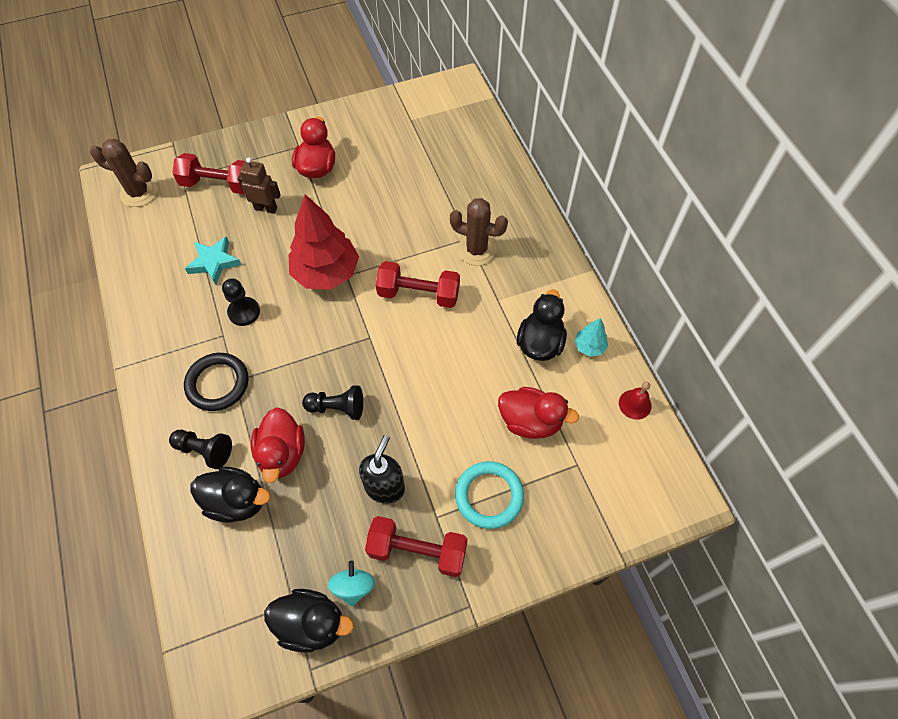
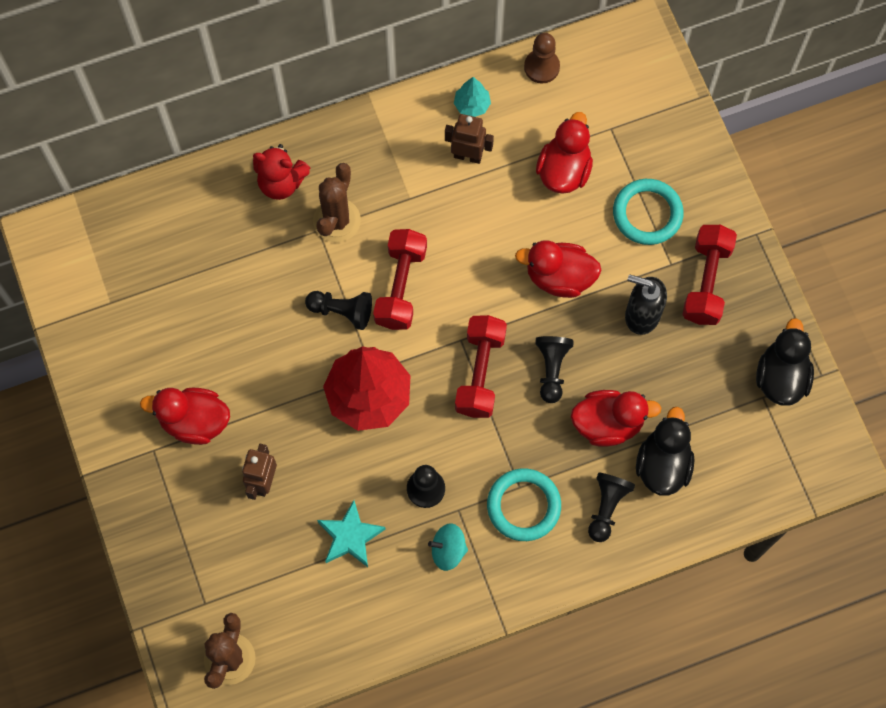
camera: 90 degrees left, 10 degrees up
red dumbbell [172,153,245,194] -> red dumbbell moved to [455,315,507,418]
black ring [184,353,248,411] -> turquoise ring [487,468,561,541]
turquoise spinning top [328,561,375,607] -> turquoise spinning top moved to [428,523,468,571]
black duck [517,289,567,361] -> brown robot [445,114,494,164]
red bell [619,382,651,420] -> brown pawn [524,33,560,83]
none -> red teddy bear [253,144,310,200]
none -> black pawn [305,291,372,330]
none -> red duck [515,240,601,298]

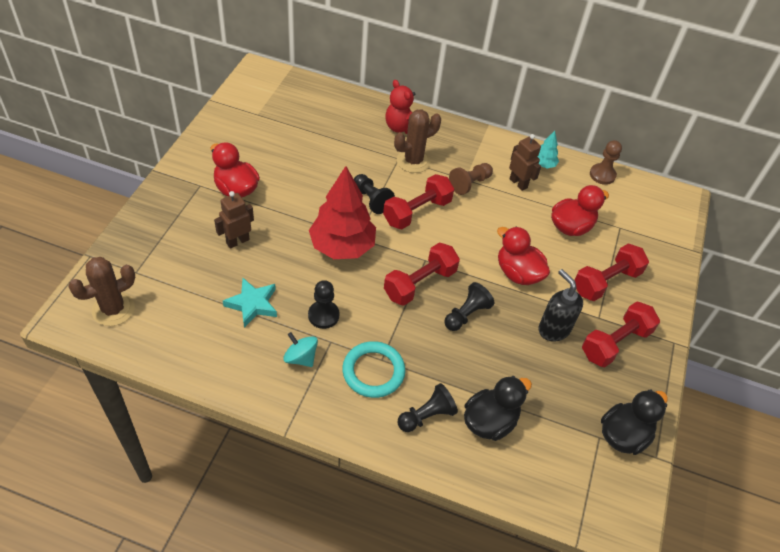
camera: 35 degrees right, 20 degrees down
red duck [571,390,661,446] -> none
turquoise ring [613,179,683,245] -> red dumbbell [575,244,649,301]
none -> brown pawn [449,163,493,195]

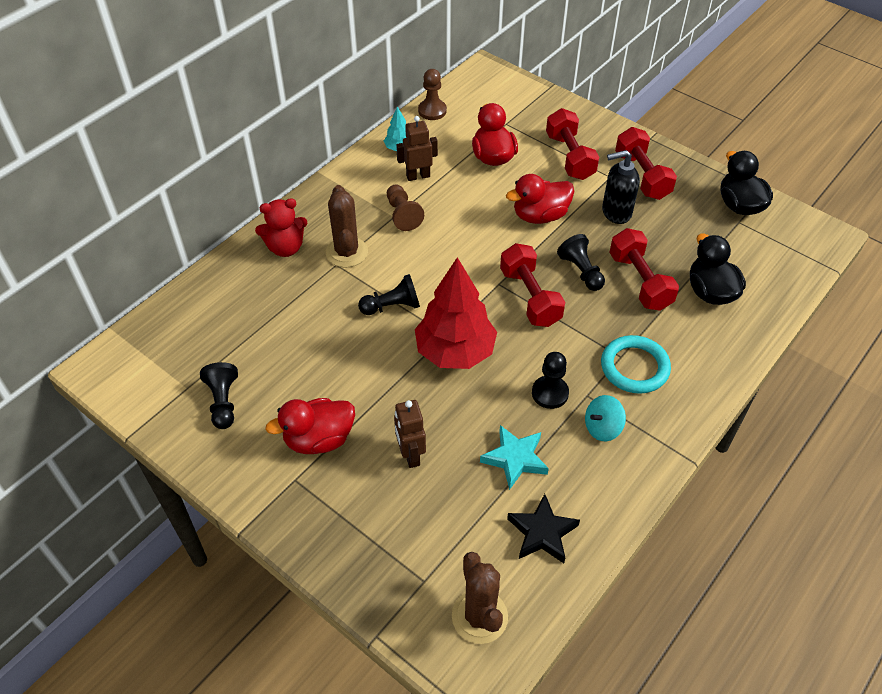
camera: 65 degrees left, 0 degrees up
red dumbbell [383,174,454,229] -> red dumbbell moved to [609,228,679,311]
black pawn [398,383,458,432] -> black pawn moved to [200,362,238,429]
none -> black star [507,494,580,563]

